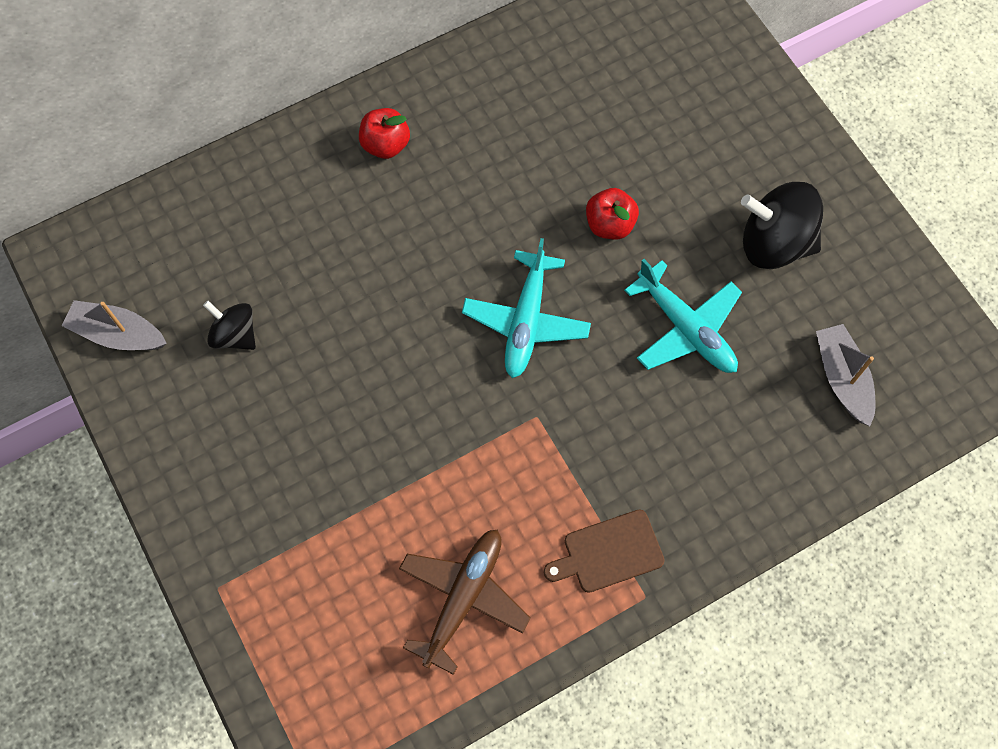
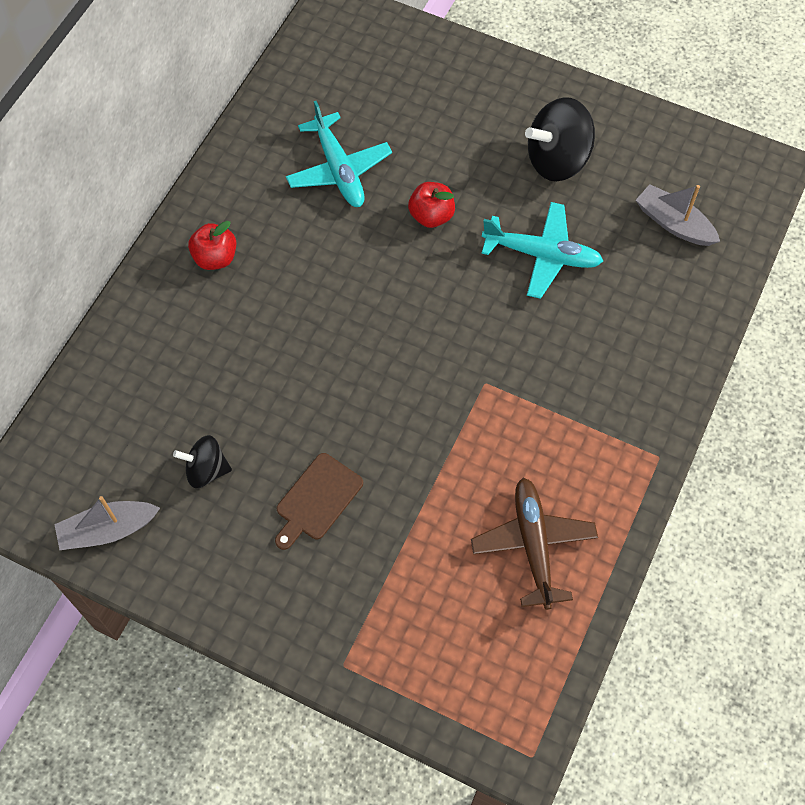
camera: 35 degrees left, 5 degrees down
turquoise plane [462,238,591,378] -> turquoise plane moved to [286,101,392,207]
brown cutting board [544,509,665,593] -> brown cutting board moved to [275,453,363,550]

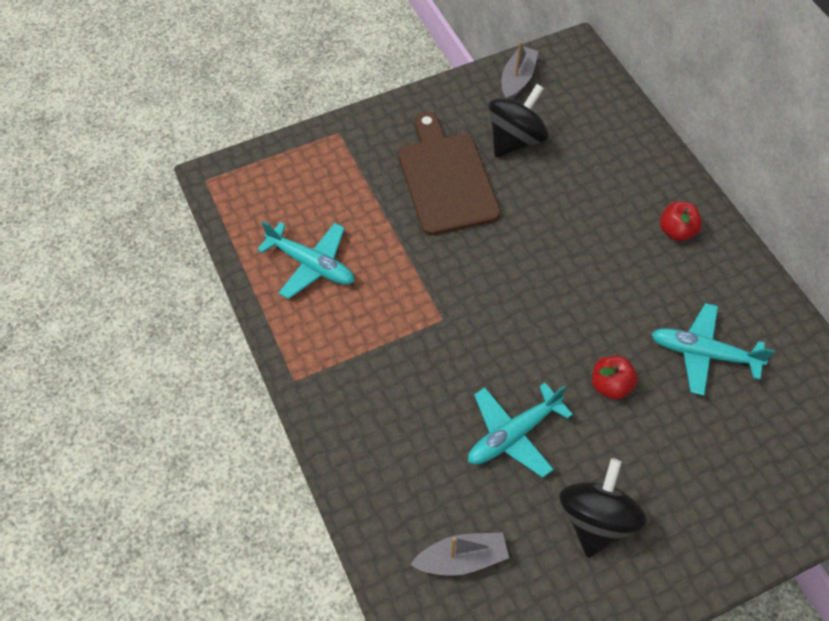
camera: 130 degrees right, 5 degrees down
black spinning top [173,435,232,488] -> black spinning top [488,84,549,157], size x1.70
brown cutting board [275,453,363,550] -> brown cutting board [398,112,500,236], size x1.88
brown plane [471,478,598,610] -> turquoise plane [257,221,355,299]

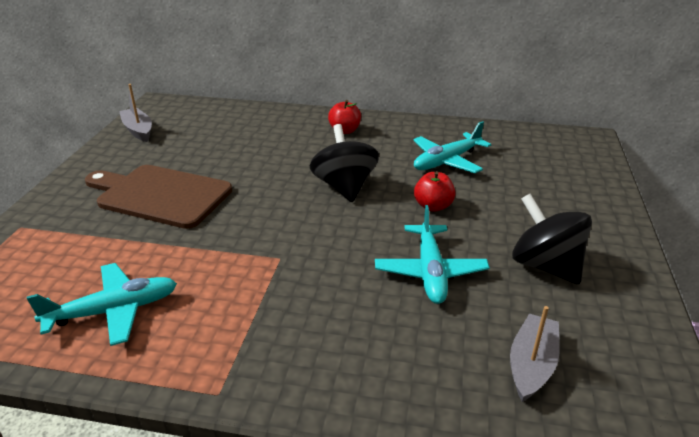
camera: 55 degrees left, 25 degrees down
black spinning top [488,84,549,157] -> black spinning top moved to [310,124,379,202]

